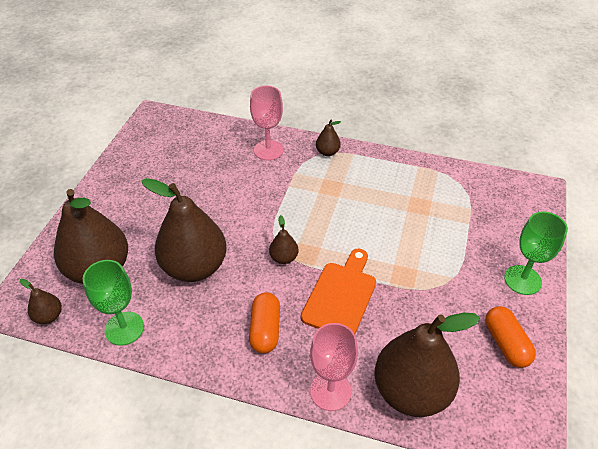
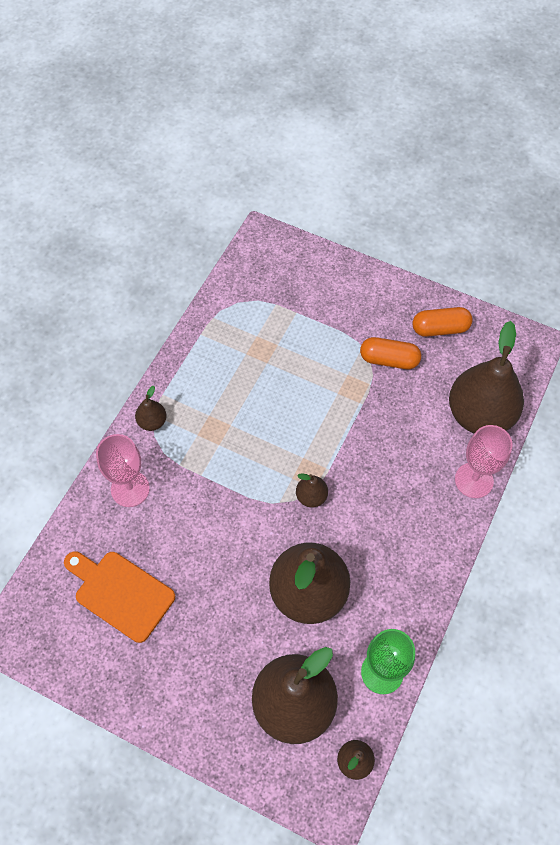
camera: 80 degrees left, 15 degrees up
orange capsule [249,292,280,354] -> orange capsule moved to [360,337,421,369]
orange cutting board [301,248,376,334] -> orange cutting board moved to [64,551,175,643]
green goblet [504,212,568,295] -> none

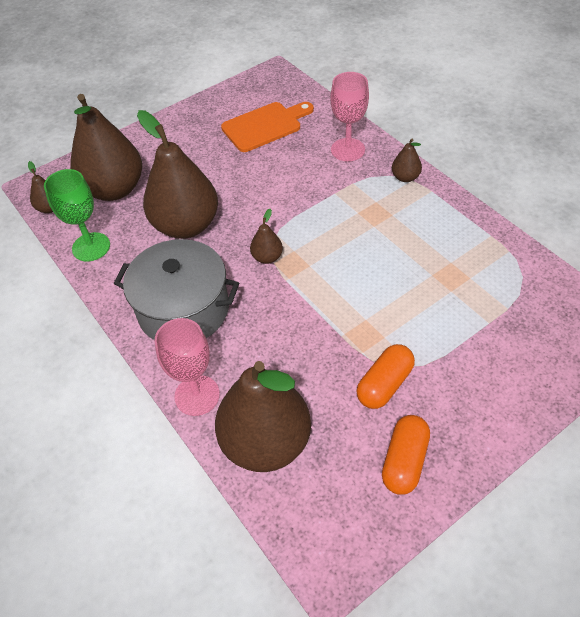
camera: 120 degrees right, 10 degrees down
none -> grey pot [114,239,239,340]

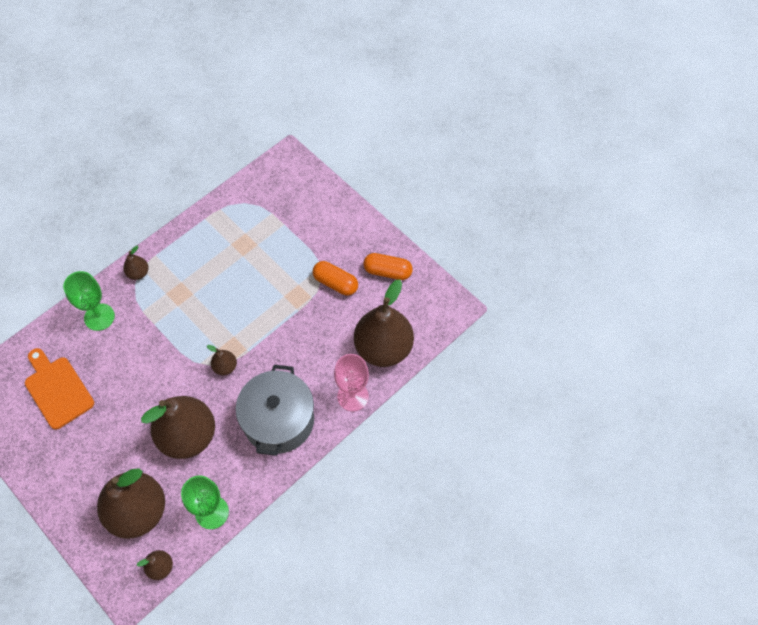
camera: 100 degrees left, 10 degrees up
pink goblet [331,72,369,161] -> green goblet [63,271,115,331]

